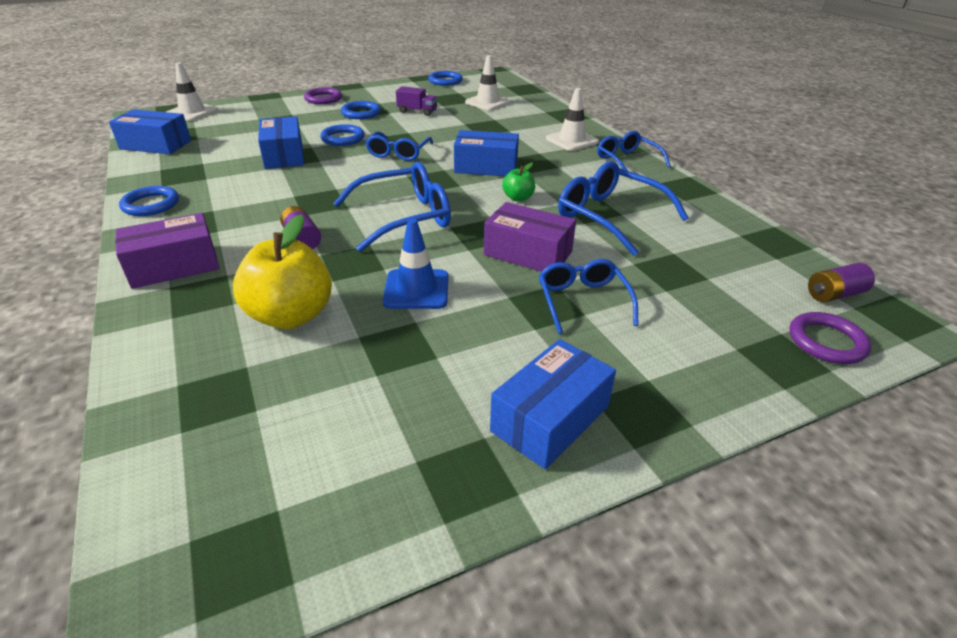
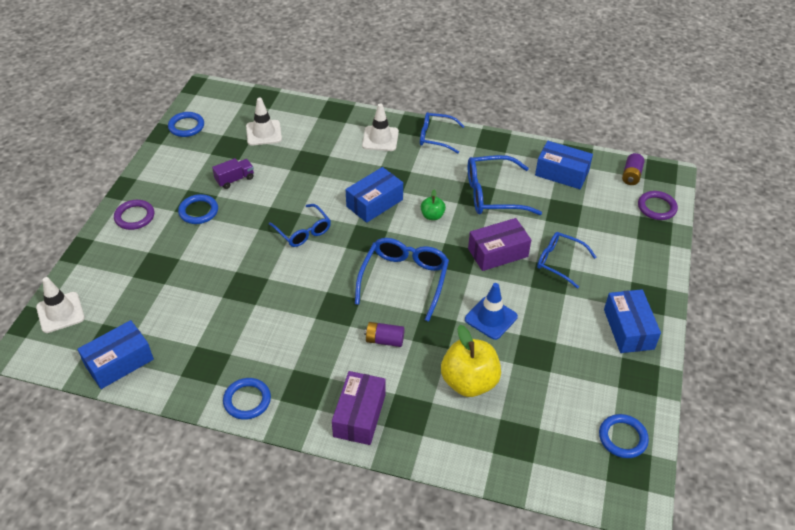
camera: 50 degrees left, 10 degrees up
blue box [258,116,304,169] -> blue box moved to [535,141,593,189]
blue ring [320,124,365,146] -> blue ring moved to [599,414,649,458]

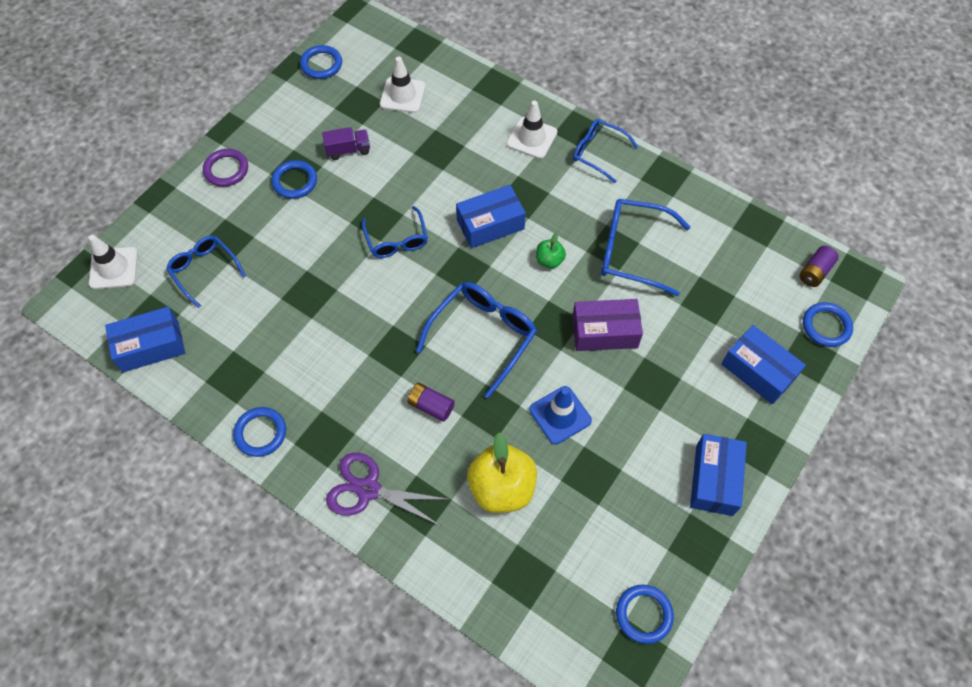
camera: 20 degrees right, 15 degrees up
purple box [332,371,386,445] -> purple scissors [326,453,451,526]
blue box [535,141,593,189] -> blue box moved to [721,325,806,404]
blue glasses [537,232,596,289] -> blue glasses moved to [166,236,246,308]
purple ring [638,191,678,220] -> blue ring [803,302,853,347]

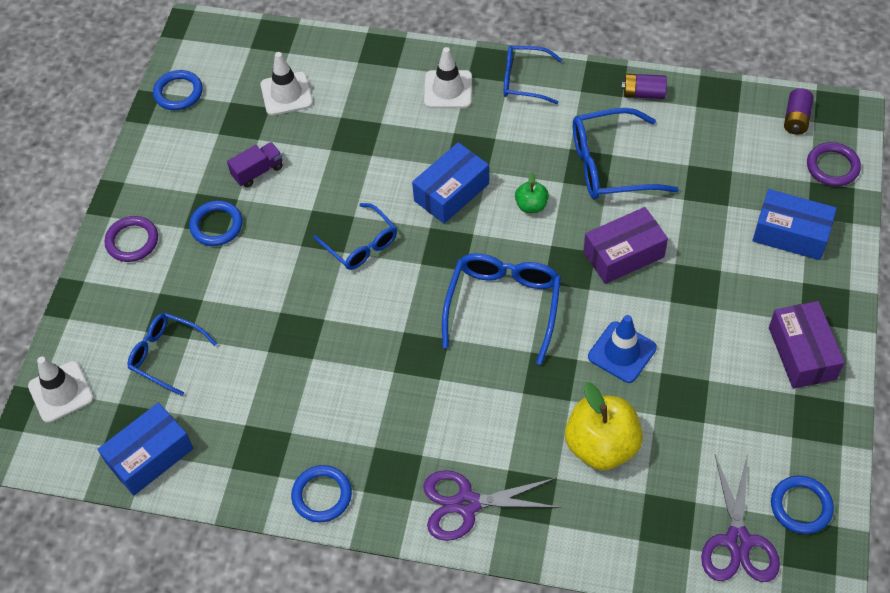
camera: 20 degrees left, 5 degrees down
purple battery [407,383,455,422] -> purple battery moved to [621,74,667,99]
blue box [690,434,747,516] -> purple box [769,301,845,389]
blue ring [803,302,853,347] -> purple ring [807,142,861,186]
none -> purple scissors [701,454,780,582]

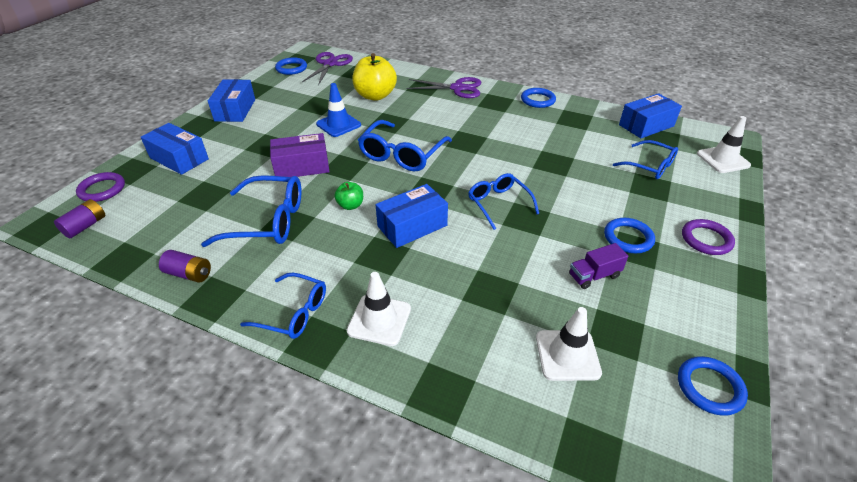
camera: 170 degrees left, 15 degrees down
purple box [769,301,845,389] -> blue box [208,79,255,122]

